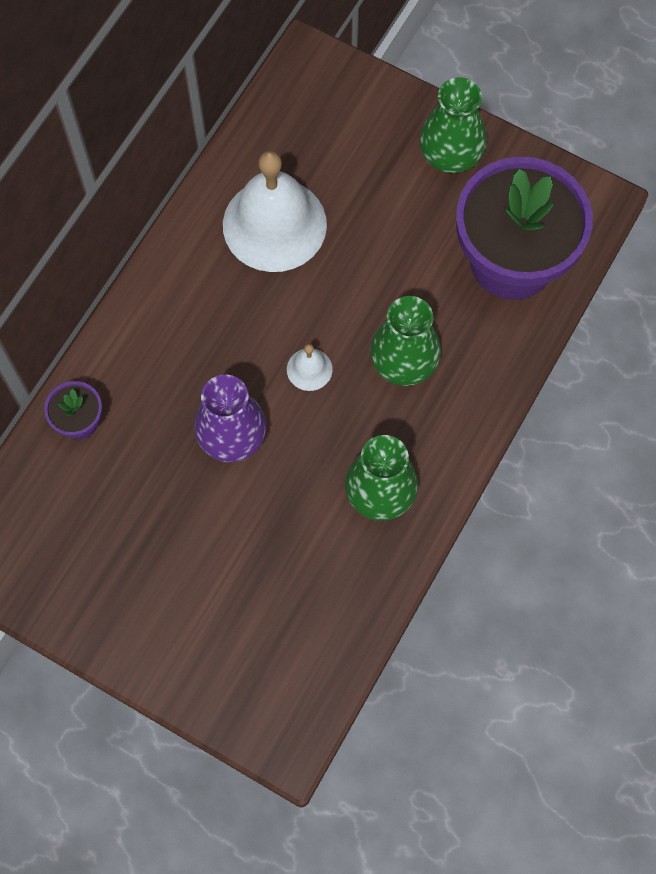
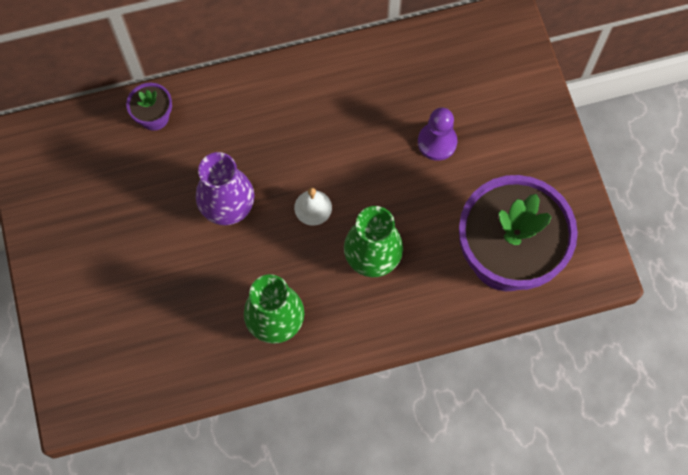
camera: 45 degrees right, 0 degrees up
white bell [223,151,327,272] -> none
green vase [419,77,487,173] -> none
none -> purple pawn [418,107,457,161]

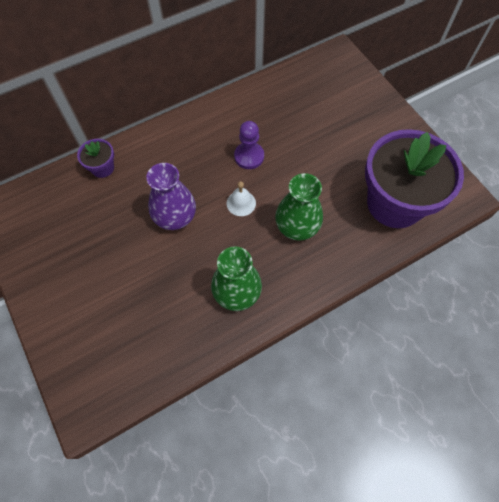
camera: 15 degrees left, 5 degrees down
purple pawn [418,107,457,161] -> purple pawn moved to [234,121,264,169]

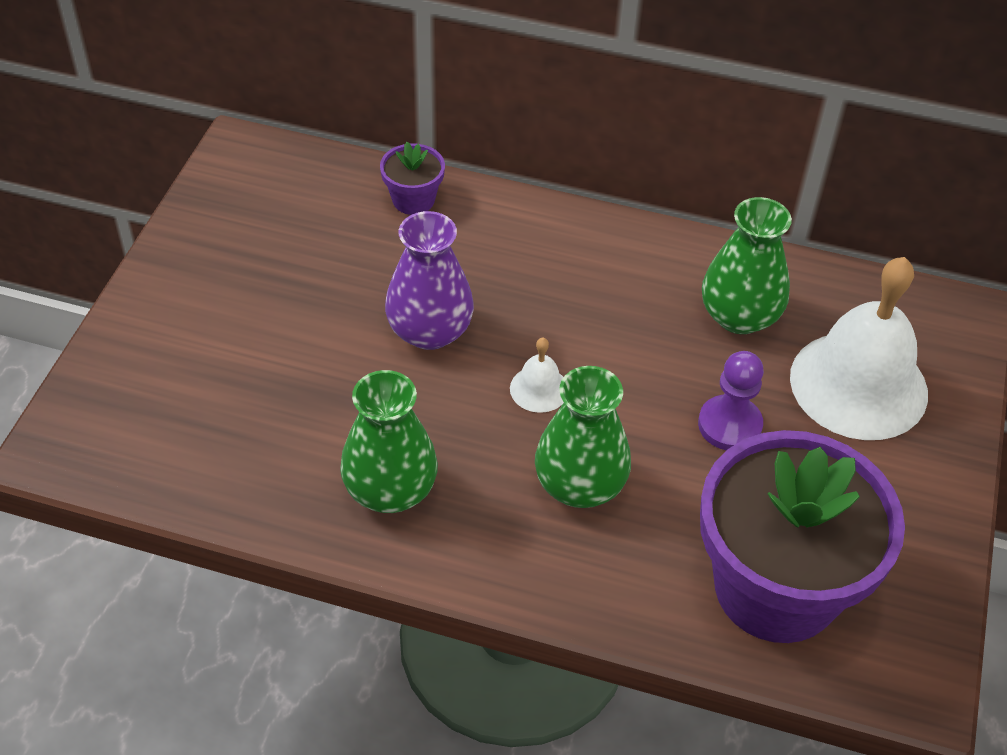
camera: 45 degrees right, 15 degrees down
purple pawn [234,121,264,169] -> purple pawn moved to [698,351,764,450]
none -> green vase [702,197,792,334]
none -> white bell [790,257,928,440]

